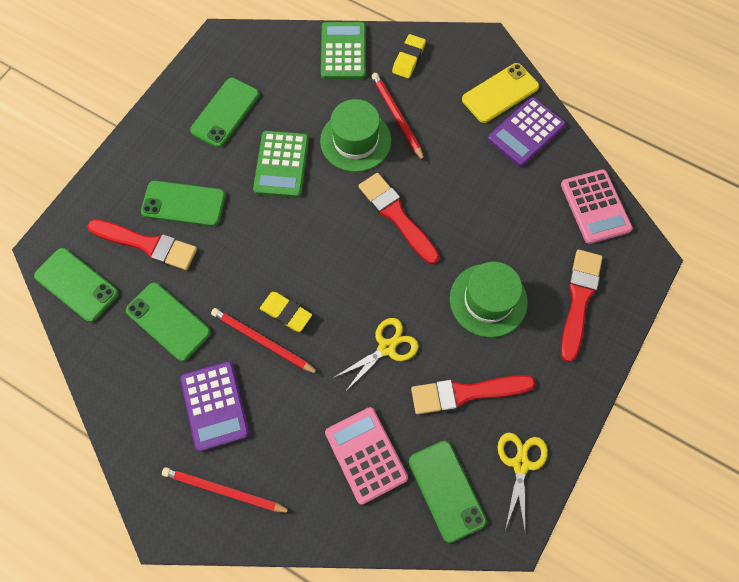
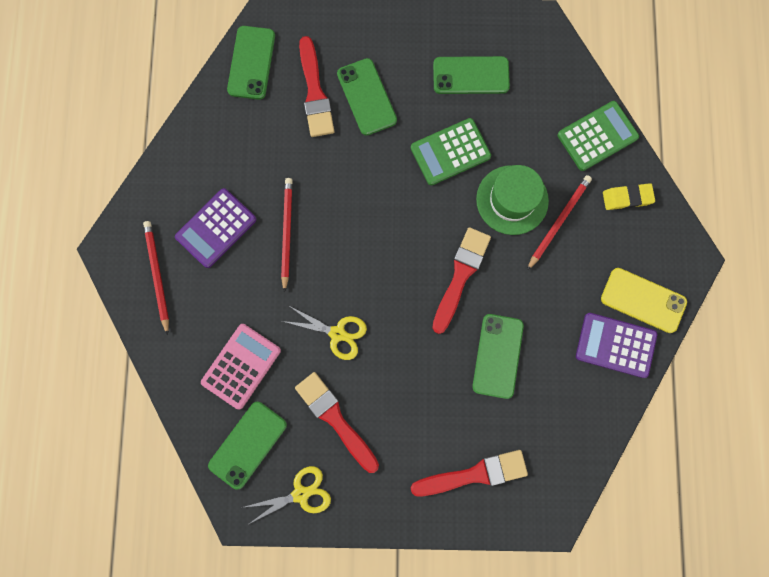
camera: 60 degrees right, 10 degrees up
green phone [126,282,211,361] -> green phone moved to [472,314,524,399]
yellow eraser [260,292,312,332] -> none
green hat [450,262,528,337] -> none
pink calculator [561,169,633,244] -> none

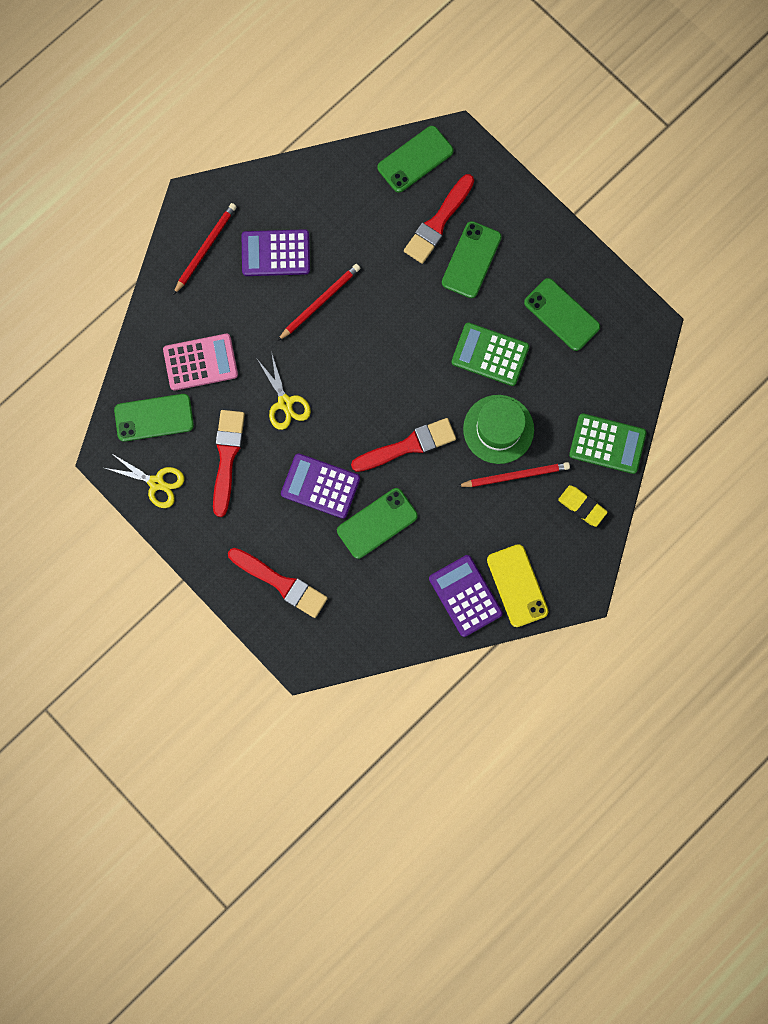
camera: 45 degrees right, 0 degrees up
none -> purple calculator [281,453,360,519]

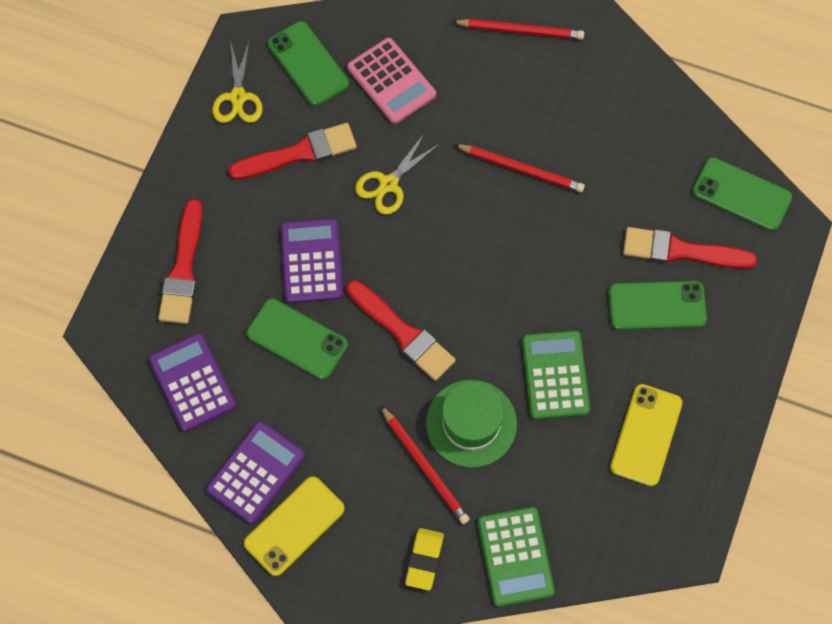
camera: 65 degrees right, 10 degrees down
purple calculator [242,229,310,276] -> purple calculator moved to [149,333,236,432]
green phone [524,278,600,351] -> yellow phone [610,384,683,486]

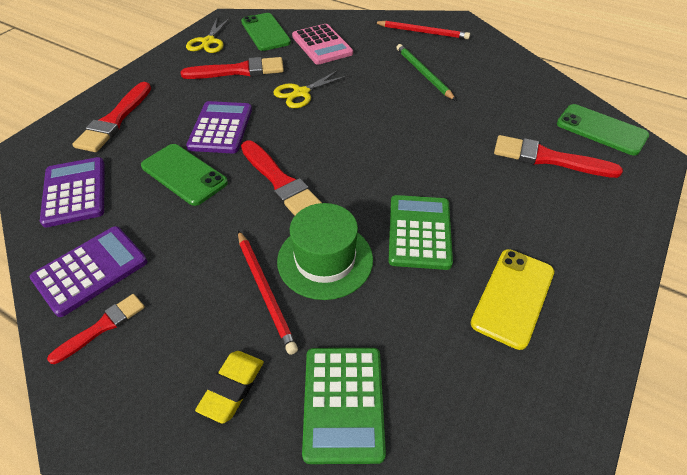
camera: 10 degrees right, 20 degrees down
yellow phone [244,476,345,576] -> red brush [47,294,145,364]
red pencil [454,144,585,192] -> none
green phone [609,281,707,330] -> none
none -> green pencil [396,44,456,101]

